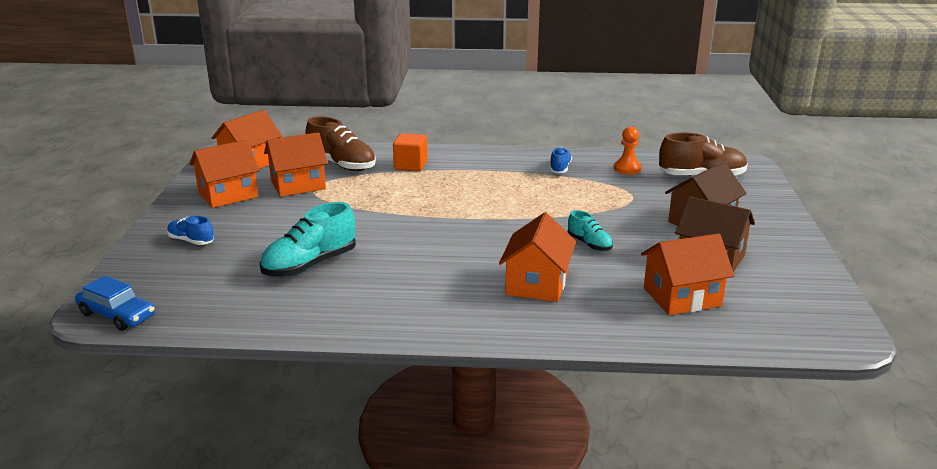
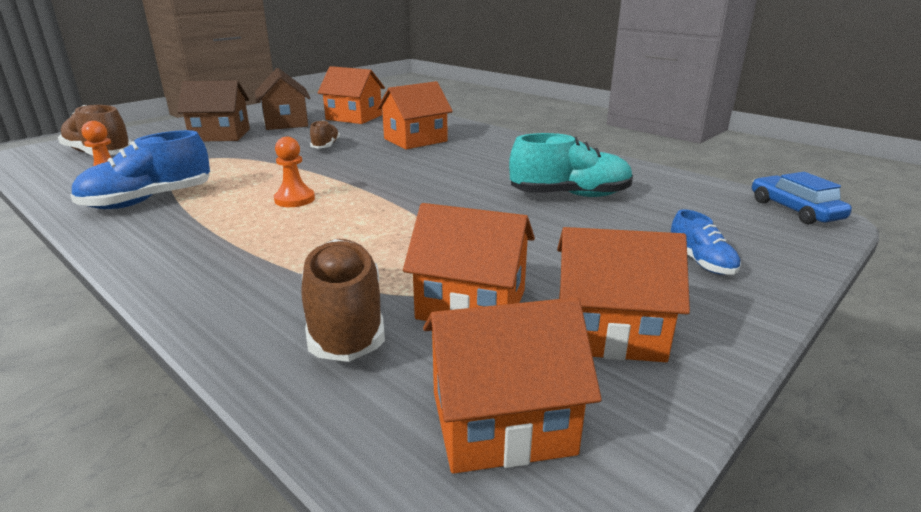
camera: 140 degrees left, 0 degrees up
orange cube [393,133,427,171] -> none
blue shoe [550,147,572,173] -> blue shoe [70,130,210,209], size x1.82
turquoise shoe [568,210,613,251] -> brown shoe [310,120,340,149]
none -> orange pawn [274,137,315,207]

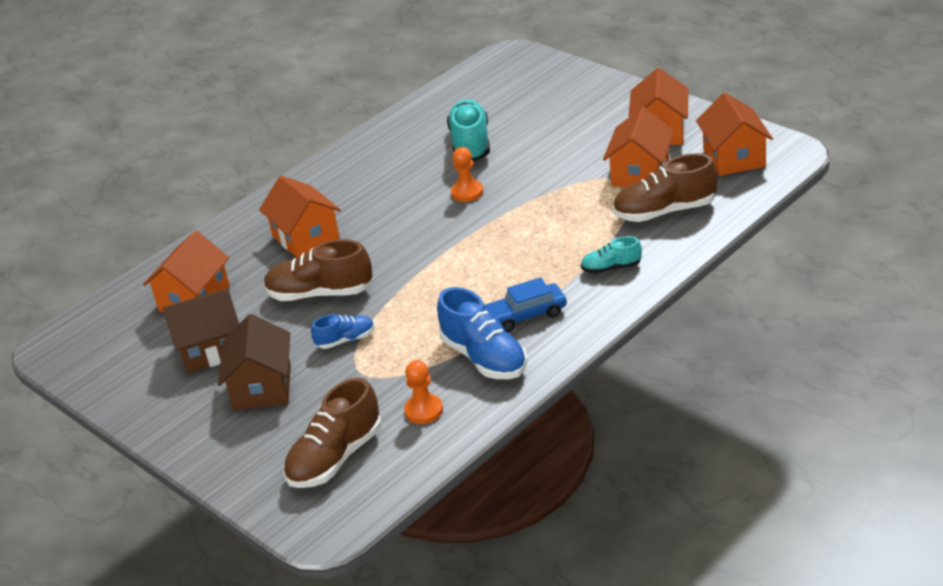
camera: 85 degrees left, 10 degrees up
orange pawn [274,137,315,207] -> orange pawn moved to [451,147,483,202]
brown shoe [310,120,340,149] -> brown shoe [264,239,373,301], size x1.82
blue shoe [671,209,741,275] -> blue shoe moved to [311,314,374,349]
blue car [752,172,852,224] -> blue car moved to [485,277,567,332]
none -> turquoise shoe [581,236,642,274]

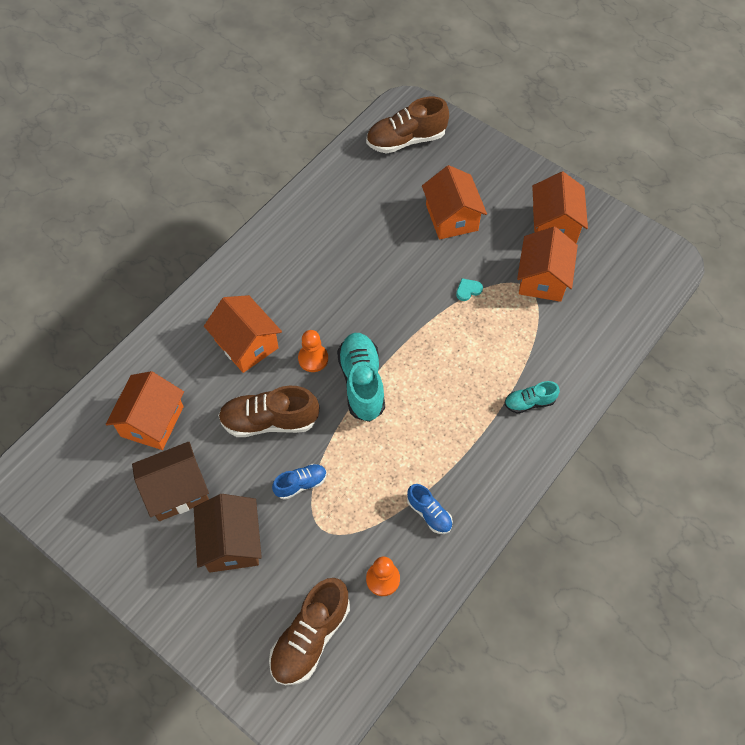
camera: 10 degrees left, 25 degrees up
blue shoe [437,287,527,379] -> blue shoe [407,484,453,534], size x0.55
turquoise shoe [447,99,490,162] -> turquoise shoe moved to [337,333,385,422]
orange pawn [451,147,483,202] -> orange pawn moved to [298,330,328,372]
blue car [485,277,567,332] -> none
brown shoe [613,153,718,222] -> brown shoe moved to [366,97,449,154]
orange house [696,93,773,176] -> orange house moved to [422,165,487,240]
none -> turquoise heart [456,278,483,301]

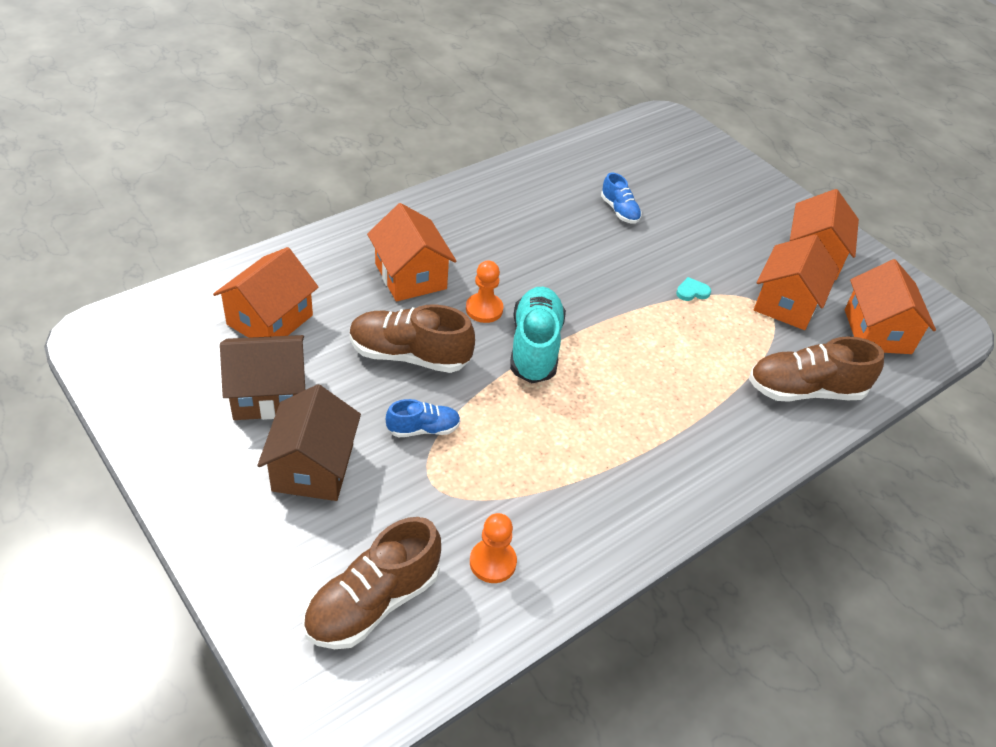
camera: 10 degrees right, 15 degrees down
brown shoe [366,97,449,154] -> brown shoe moved to [749,336,884,402]
blue shoe [407,484,453,534] -> blue shoe moved to [601,172,642,224]
orange house [422,165,487,240] -> orange house moved to [845,259,936,354]
turquoise shoe [504,381,560,413] -> none

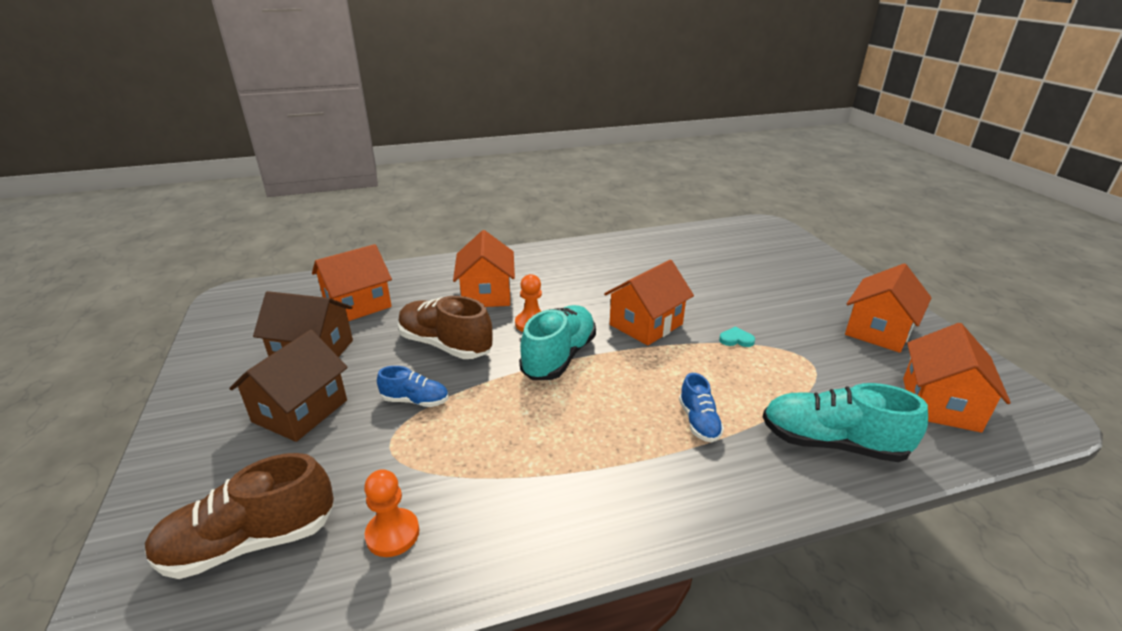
camera: 25 degrees right, 15 degrees down
blue shoe [601,172,642,224] -> blue shoe moved to [679,373,724,442]
brown shoe [749,336,884,402] -> turquoise shoe [763,383,928,462]
orange house [754,235,839,330] -> orange house moved to [604,260,694,346]

